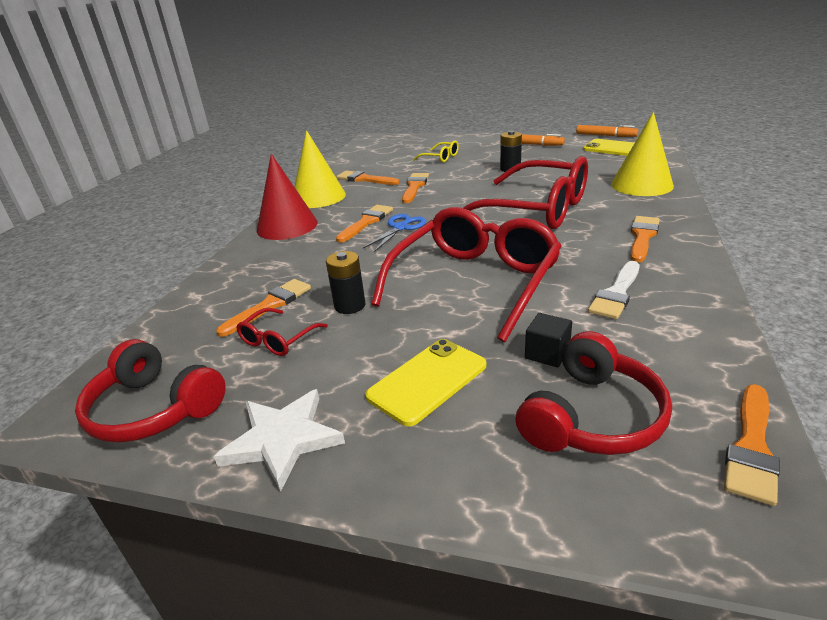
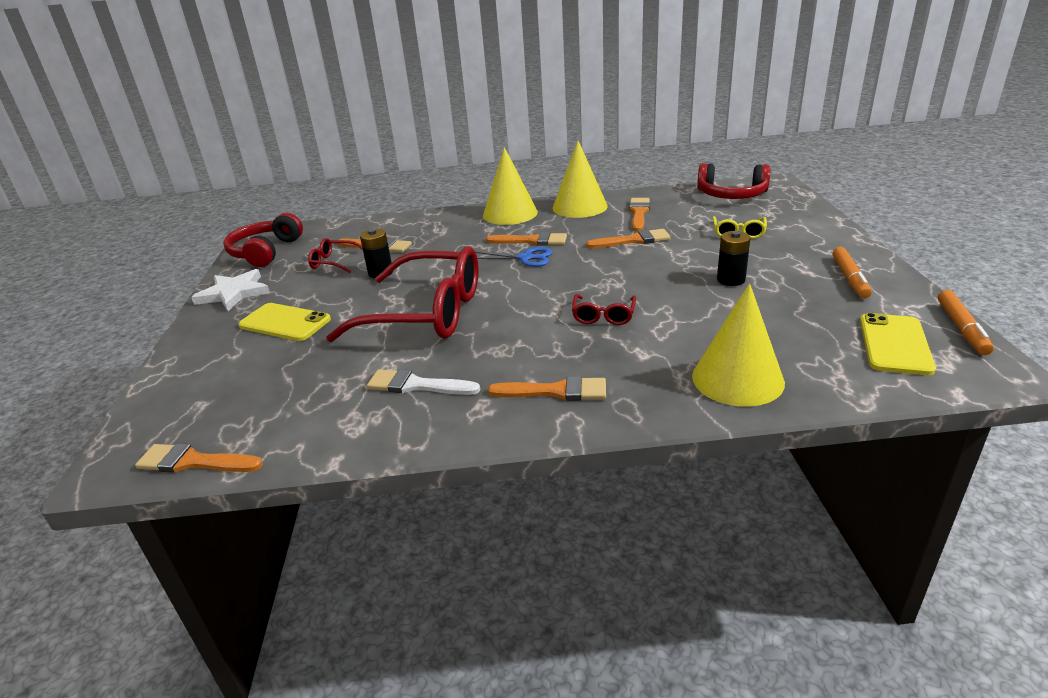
camera: 70 degrees right, 0 degrees up
red cone [257,154,318,240] -> yellow cone [483,147,538,225]
red glasses [463,156,588,229] -> red glasses [572,294,636,325], size x0.42
red headphones [515,331,672,455] -> red headphones moved to [697,163,771,199]
black cube [525,313,572,368] -> none

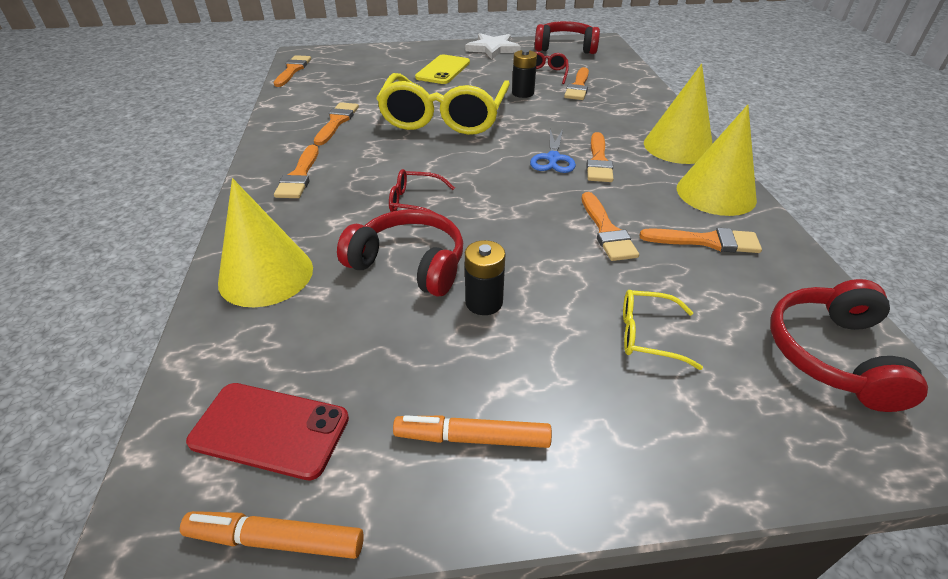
camera: 85 degrees right, 10 degrees up
red glasses [326,247,479,342] -> yellow glasses [376,73,510,135]
white brush [367,369,480,395] -> orange brush [314,102,359,146]
yellow phone [860,313,936,375] -> red phone [186,383,349,480]
none -> red headphones [337,209,463,297]

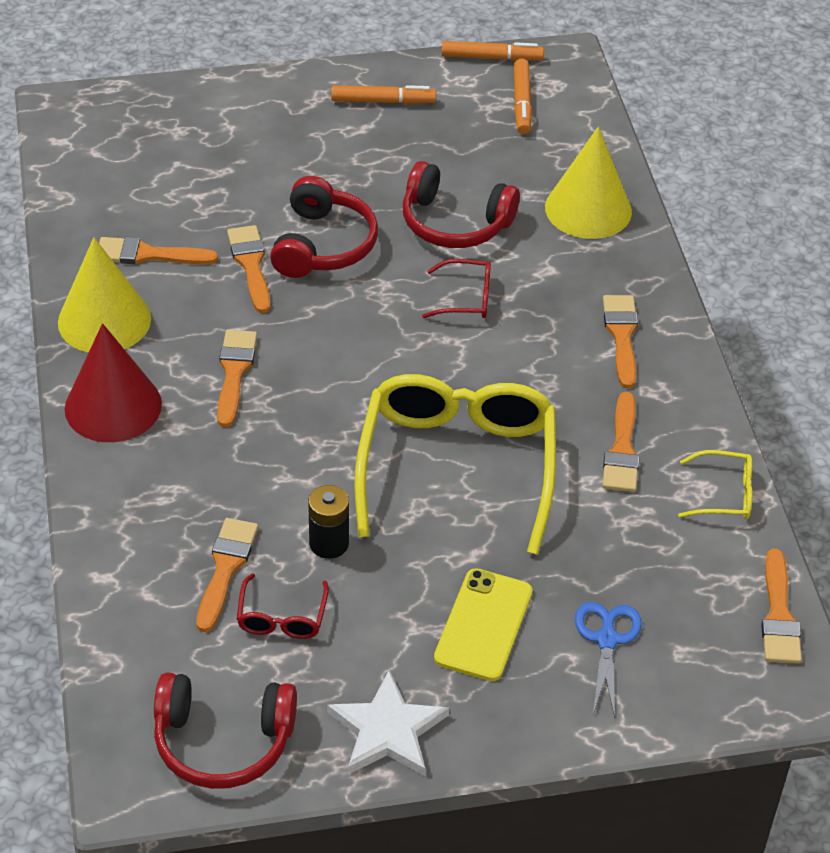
camera: 175 degrees right, 5 degrees up
red phone [186,383,349,480] -> orange marker [514,58,532,134]
black battery [465,240,505,315] -> none
blue scissors [530,129,576,173] -> blue scissors moved to [575,602,642,718]
yellow glasses [623,290,703,370] -> yellow glasses moved to [678,450,752,519]
yellow cone [644,64,713,164] -> red cone [65,323,162,442]
red headphones [770,279,928,412] -> red headphones moved to [270,176,378,278]

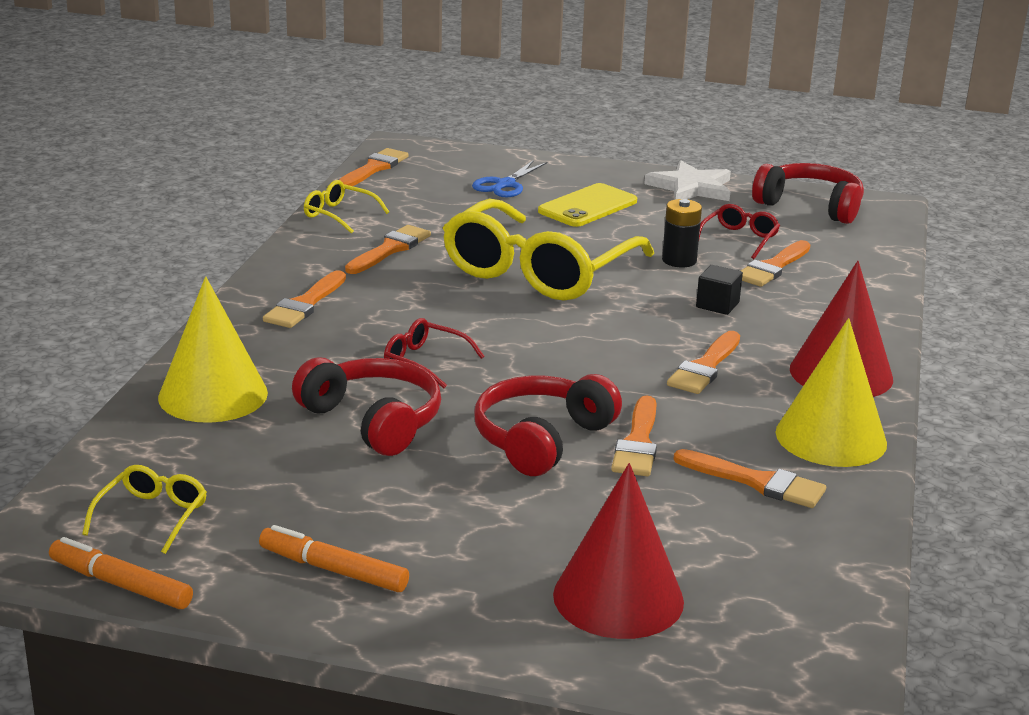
camera: 155 degrees left, 20 degrees down
orange marker [514,58,532,134] -> yellow glasses [82,465,207,554]
none -> red cone [553,463,684,639]
none -> black cube [696,265,743,315]

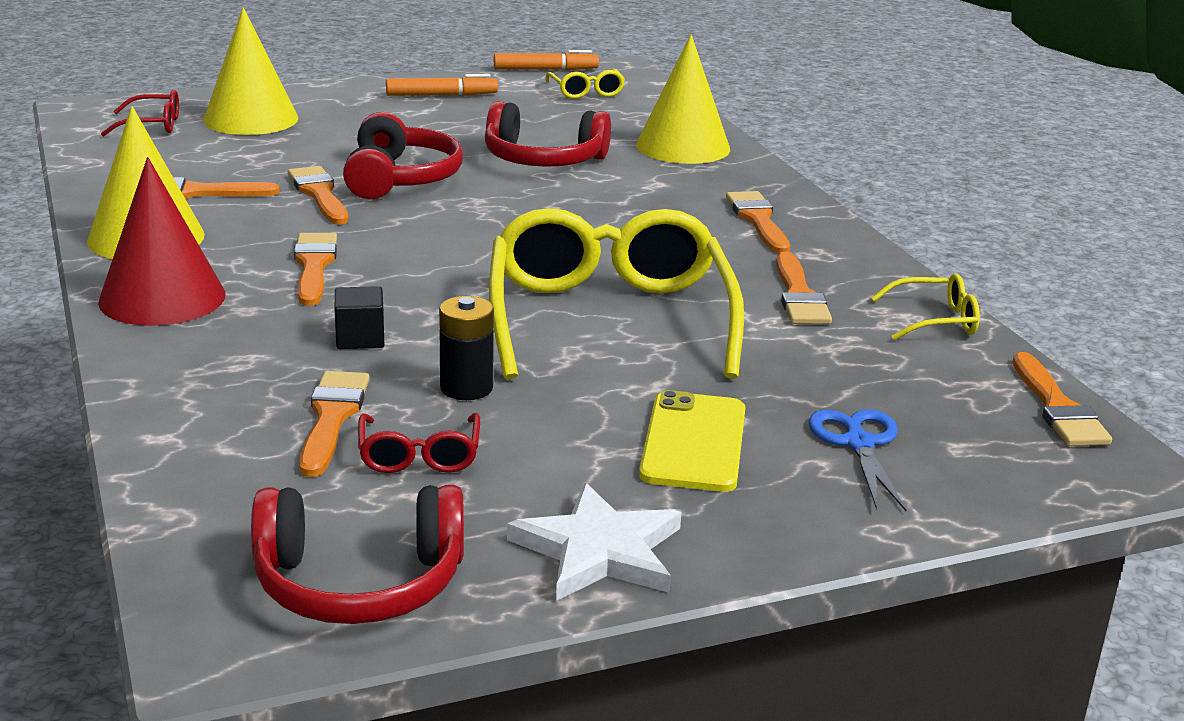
camera: 145 degrees right, 0 degrees up
red glasses [384,318,485,388] -> red glasses moved to [101,90,179,137]
red cone [553,463,684,639] -> yellow cone [203,7,298,135]

